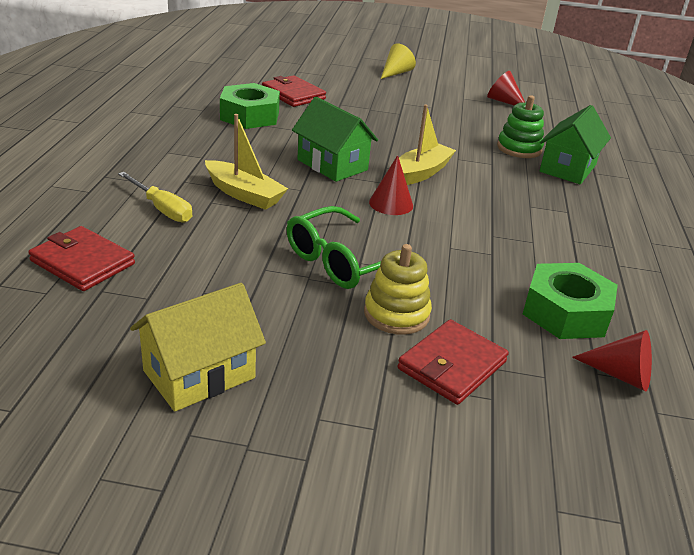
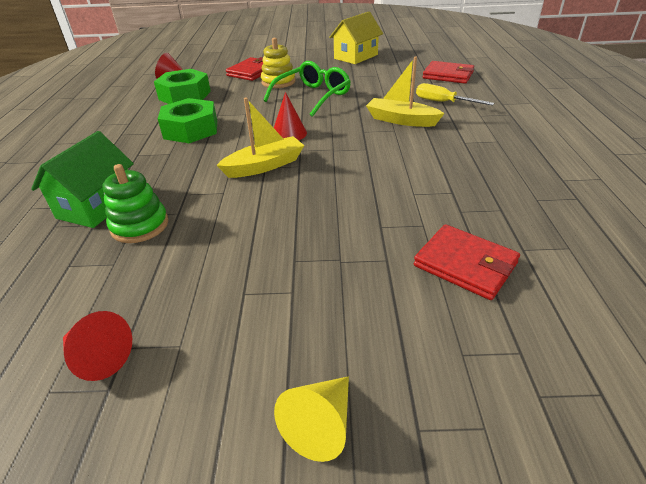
camera: 175 degrees right, 5 degrees up
green nut [220,83,280,129] -> green nut moved to [158,98,217,143]
green house [292,97,378,182] -> none
yellow boat [399,104,456,185] -> yellow boat turned 150 degrees counterclockwise [217,98,304,178]

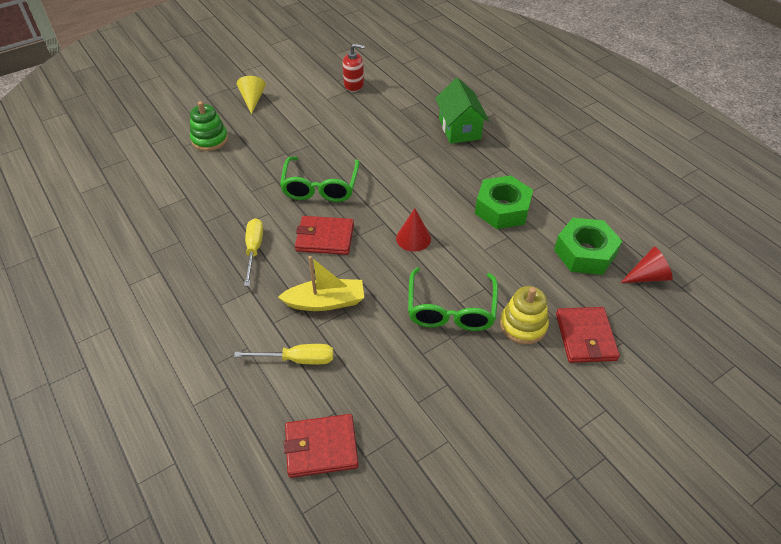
camera: 145 degrees right, 10 degrees up
red cone [63,311,132,381] -> red soap dispenser [343,44,365,92]
green stacking toy [103,164,168,243] -> green stacking toy moved to [190,101,228,151]
yellow boat [217,98,304,178] -> none
yellow house [329,12,383,64] -> none
red wallet [414,224,520,300] -> red wallet moved to [295,216,354,255]
none -> yellow screwdriver [244,218,263,286]
none -> green glasses [280,157,360,202]

